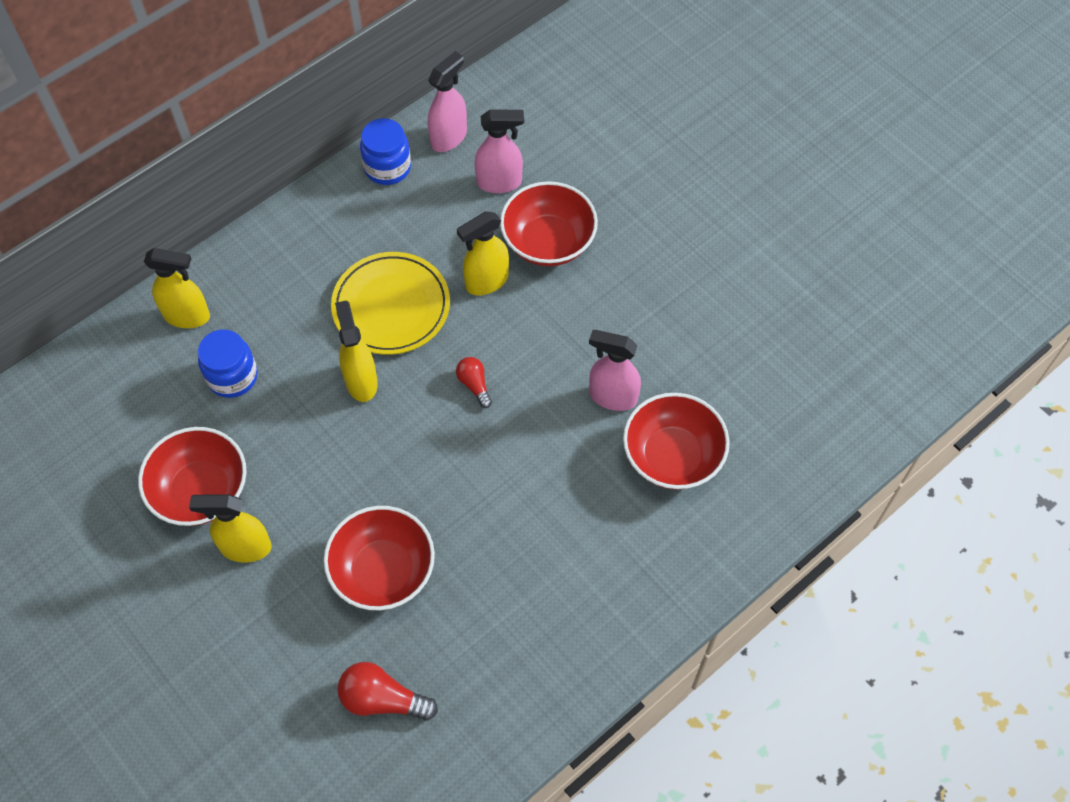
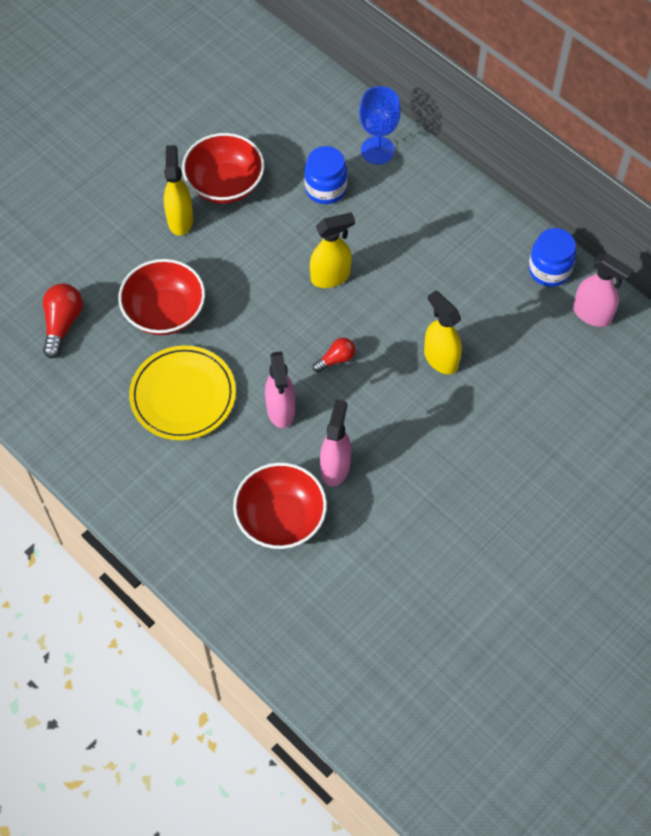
camera: 85 degrees right, 0 degrees up
yellow spray bottle [144,248,210,328] -> blue goblet [359,86,401,164]
yellow plate [331,252,450,355] -> yellow plate moved to [129,345,236,440]
pink spray bottle [474,109,524,193] -> pink spray bottle moved to [265,351,295,428]
red bowl [500,181,598,266] -> none

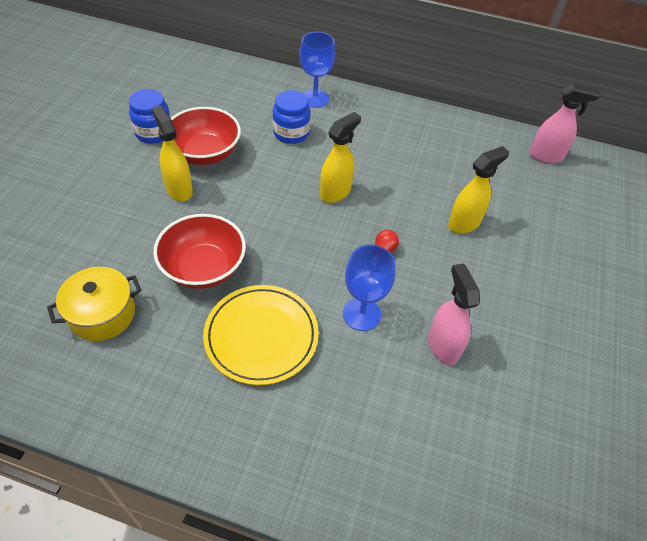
camera: 30 degrees left, 10 degrees down
red light bulb [43,284,83,358] -> yellow pot [47,267,142,341]
red bowl [233,462,327,549] -> none
pink spray bottle [265,351,295,428] -> blue goblet [343,245,396,331]
yellow spray bottle [424,290,462,374] -> yellow spray bottle turned 120 degrees clockwise [448,146,509,234]
blue jar [529,228,576,287] -> blue jar moved to [129,89,171,144]

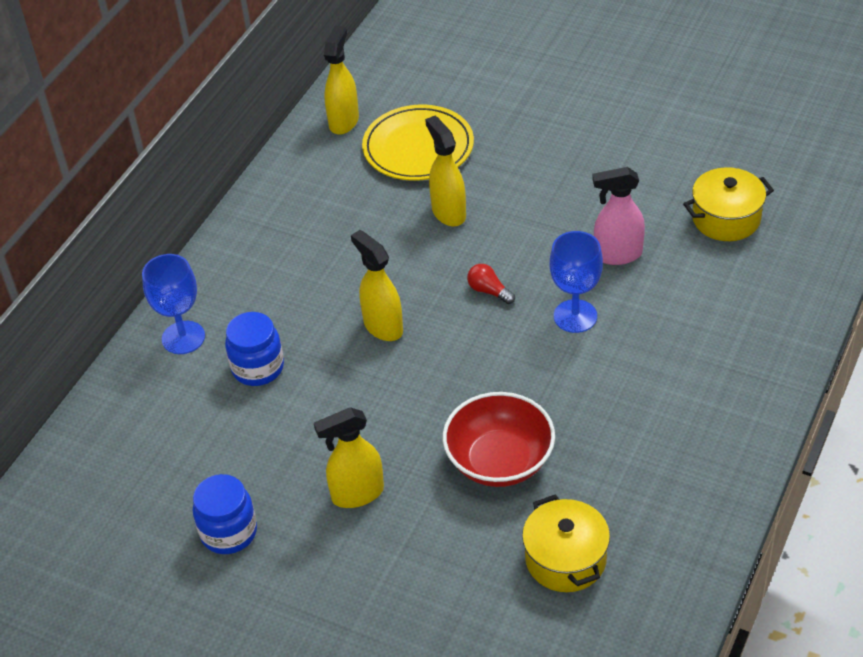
camera: 75 degrees left, 5 degrees down
red bowl [171,107,241,165] -> none
yellow plate [203,285,319,385] -> yellow plate moved to [362,105,474,181]
pink spray bottle [529,84,600,163] -> yellow spray bottle [324,26,359,135]
none -> yellow pot [683,167,774,241]

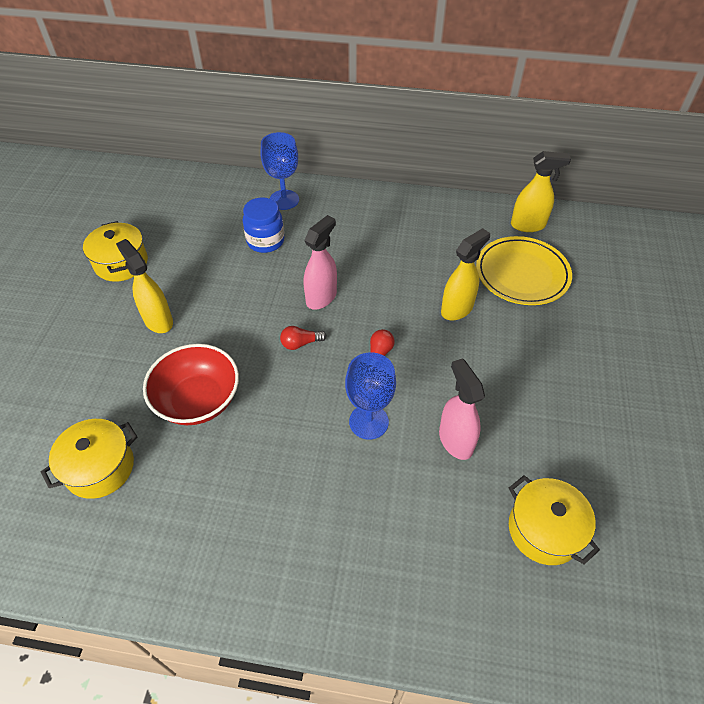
camera: 70 degrees right, 5 degrees up
blue jar [193,474,257,554] -> yellow pot [83,221,148,282]
yellow spray bottle [351,230,403,341] -> pink spray bottle [304,215,337,310]
none -> red light bulb [280,326,327,350]

